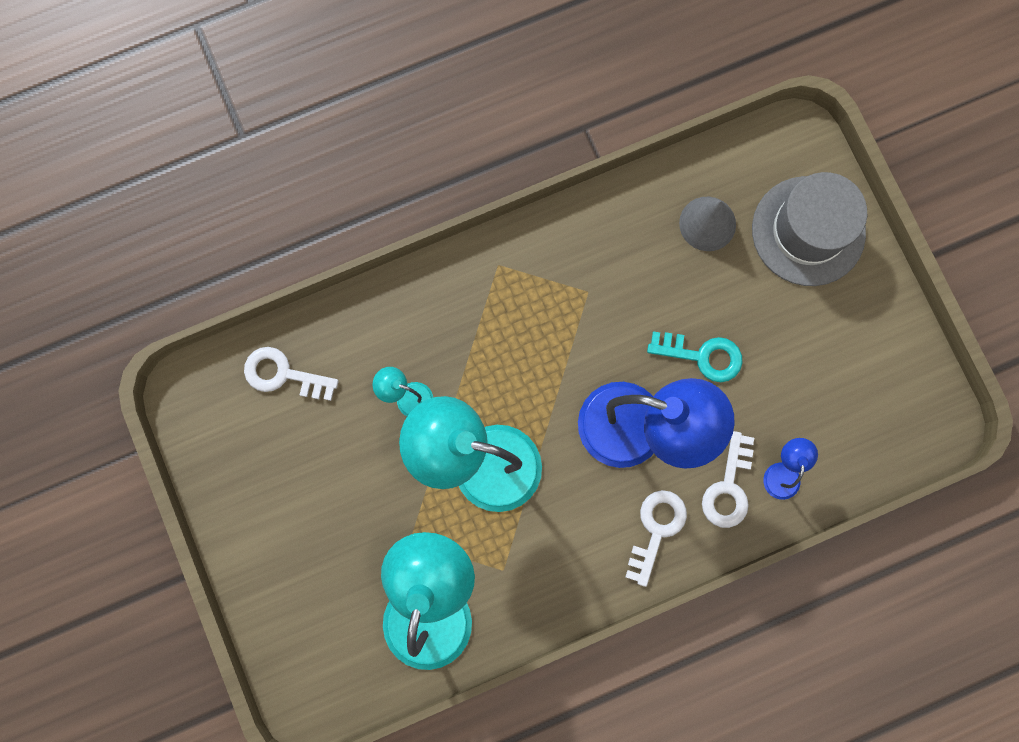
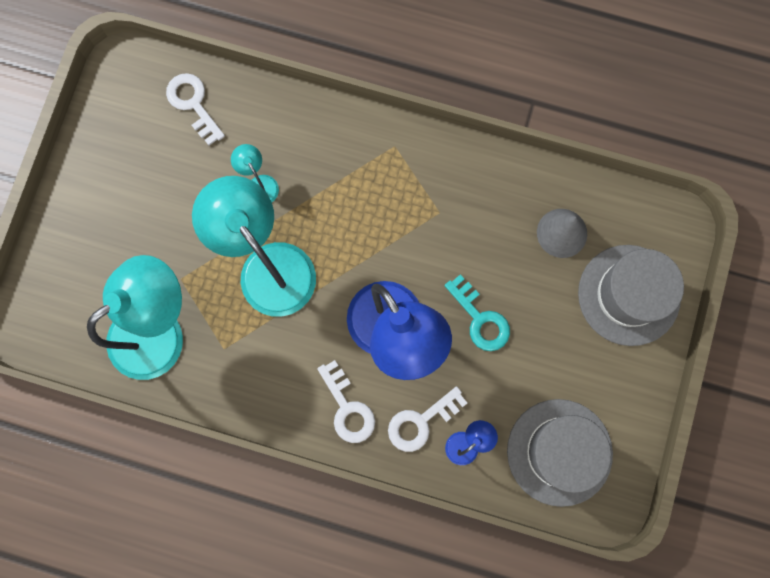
camera: 40 degrees right, 0 degrees up
white key [625,490,687,587] -> white key turned 90 degrees clockwise [317,360,375,443]
none -> grey hat [507,399,613,507]

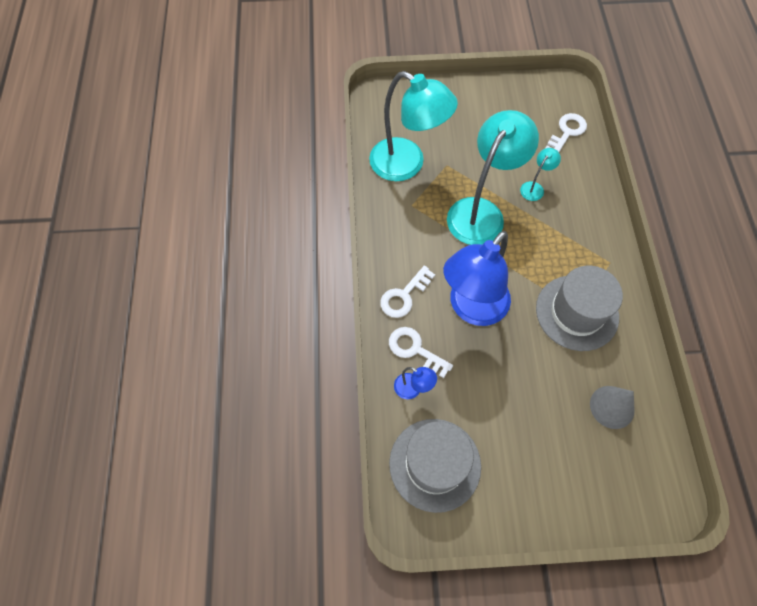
camera: 70 degrees right, 15 degrees down
turquoise key [444,274,510,351] -> none
grey hat [578,245,684,346] -> grey hat moved to [536,266,623,351]

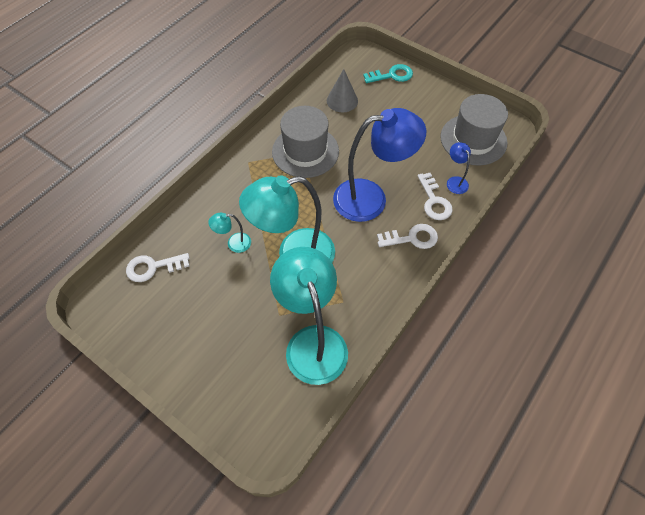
camera: 140 degrees left, 5 degrees down
none -> turquoise key [363,64,413,83]

